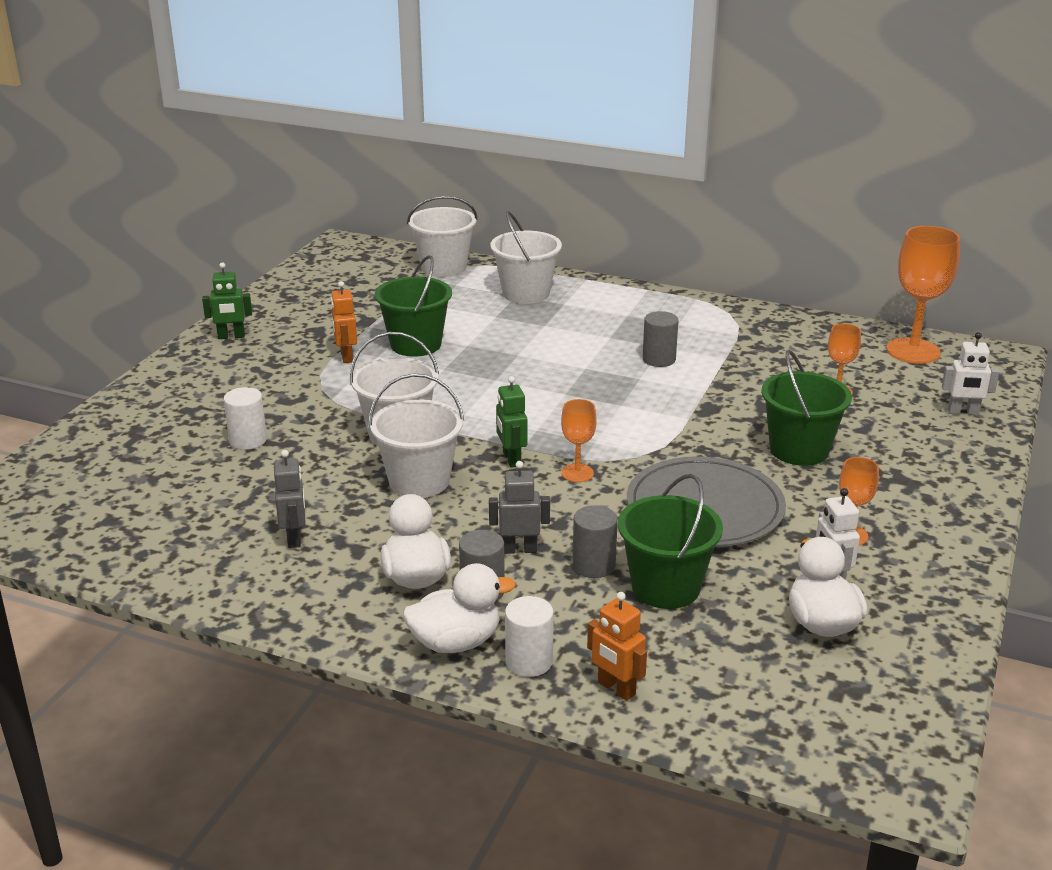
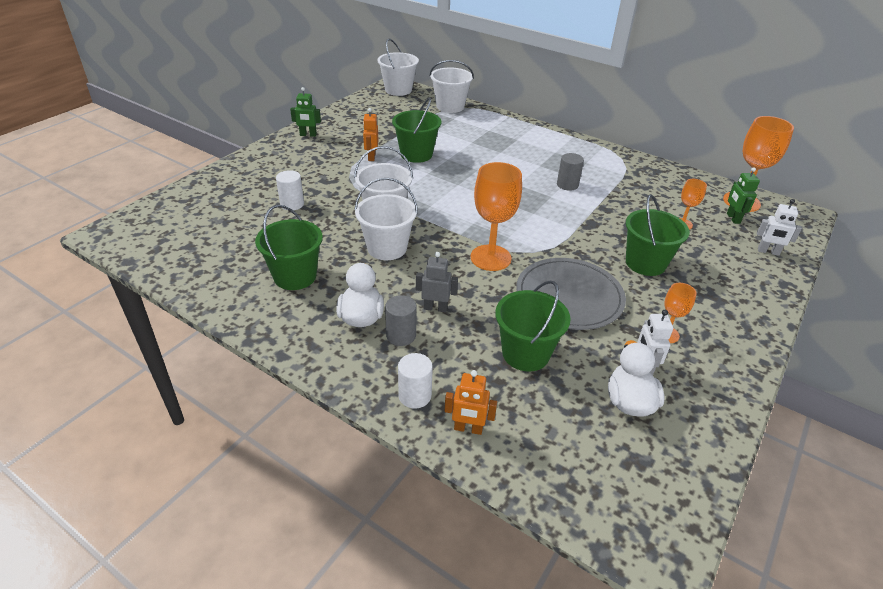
camera: 10 degrees right, 10 degrees up
grey robot [274,450,305,548] -> green bucket [255,205,323,290]
white duck [403,563,516,653] -> none
white bucket [490,211,562,304] -> white bucket moved to [377,38,419,96]
green robot [496,376,528,468] -> green robot moved to [727,167,760,224]
orange goblet [561,399,597,482] -> orange goblet [471,162,522,271], size x1.89
grey cylinder [573,505,618,578] -> none
orange robot [587,592,647,701] -> orange robot turned 45 degrees counterclockwise [445,370,497,435]

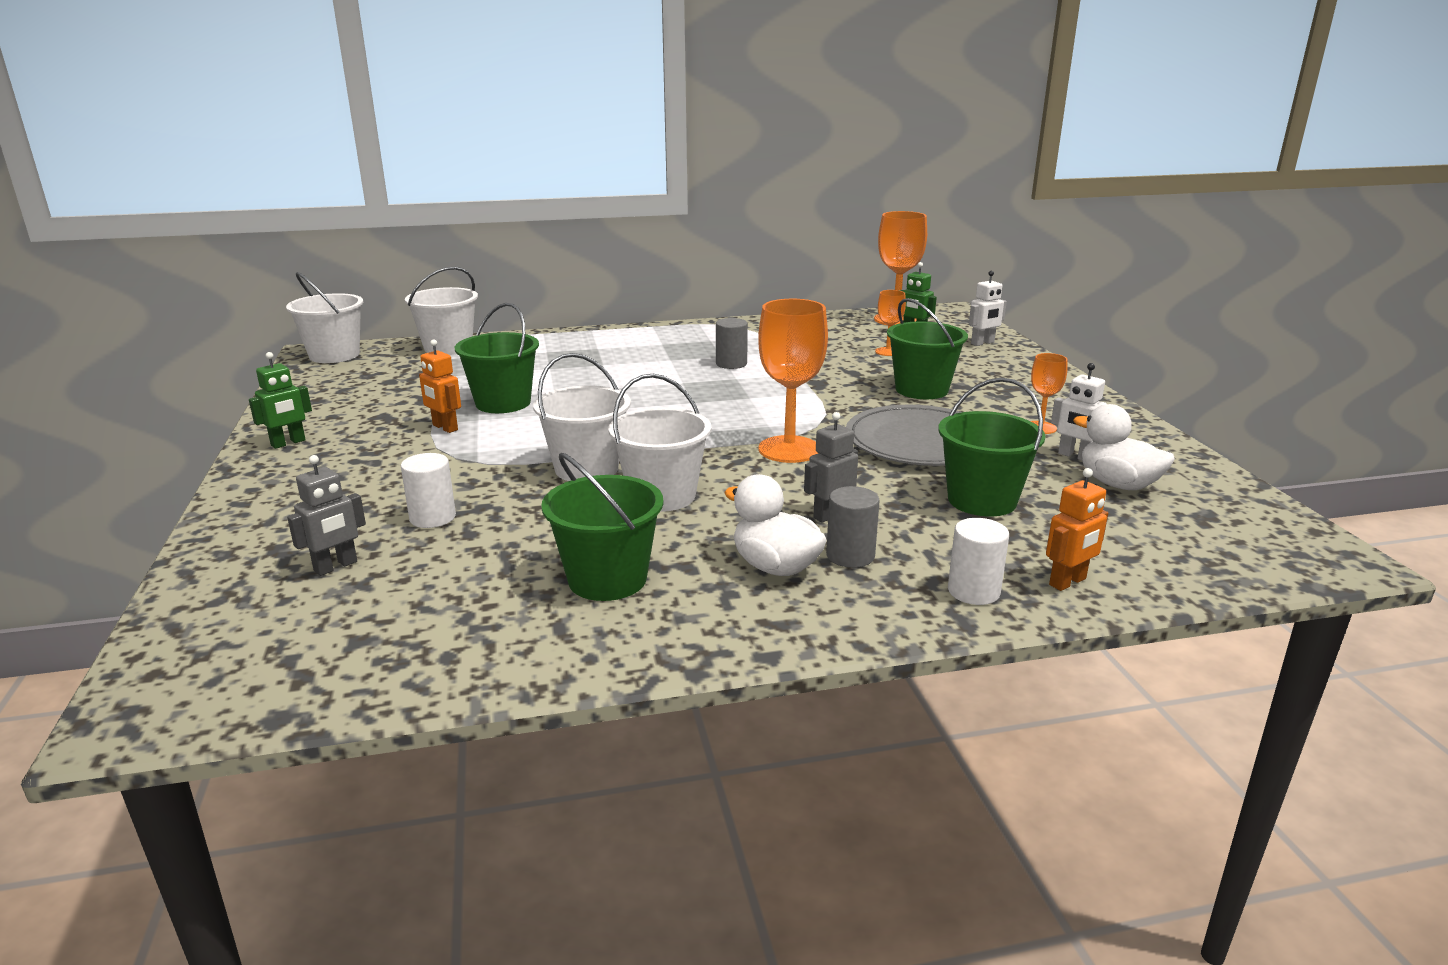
camera: 45 degrees left, 15 degrees down
none -> grey robot [287,455,366,576]

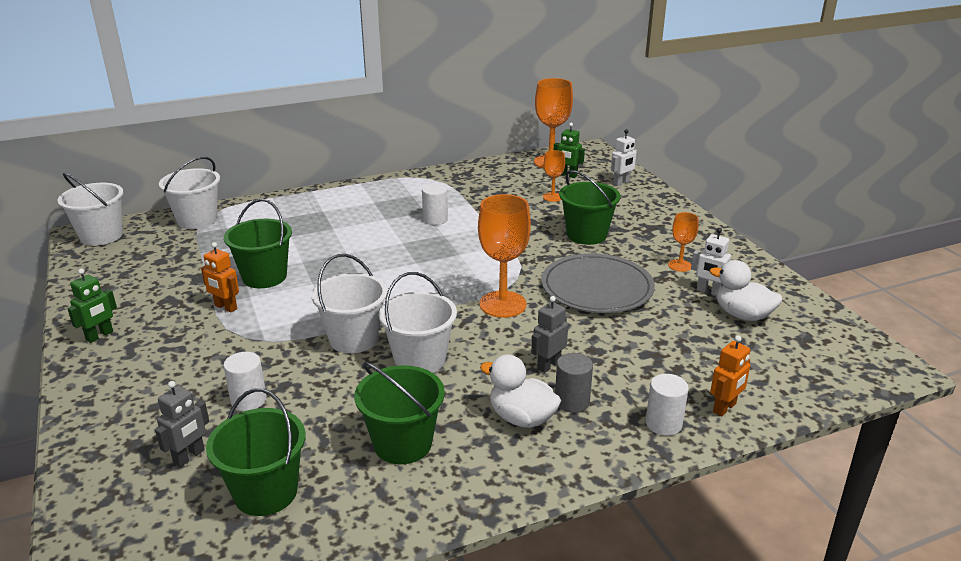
camera: 10 degrees left, 5 degrees up
grey cylinder [716,318,748,369] -> white cylinder [422,184,448,225]
green bucket [938,378,1046,516] -> green bucket moved to [206,388,306,516]

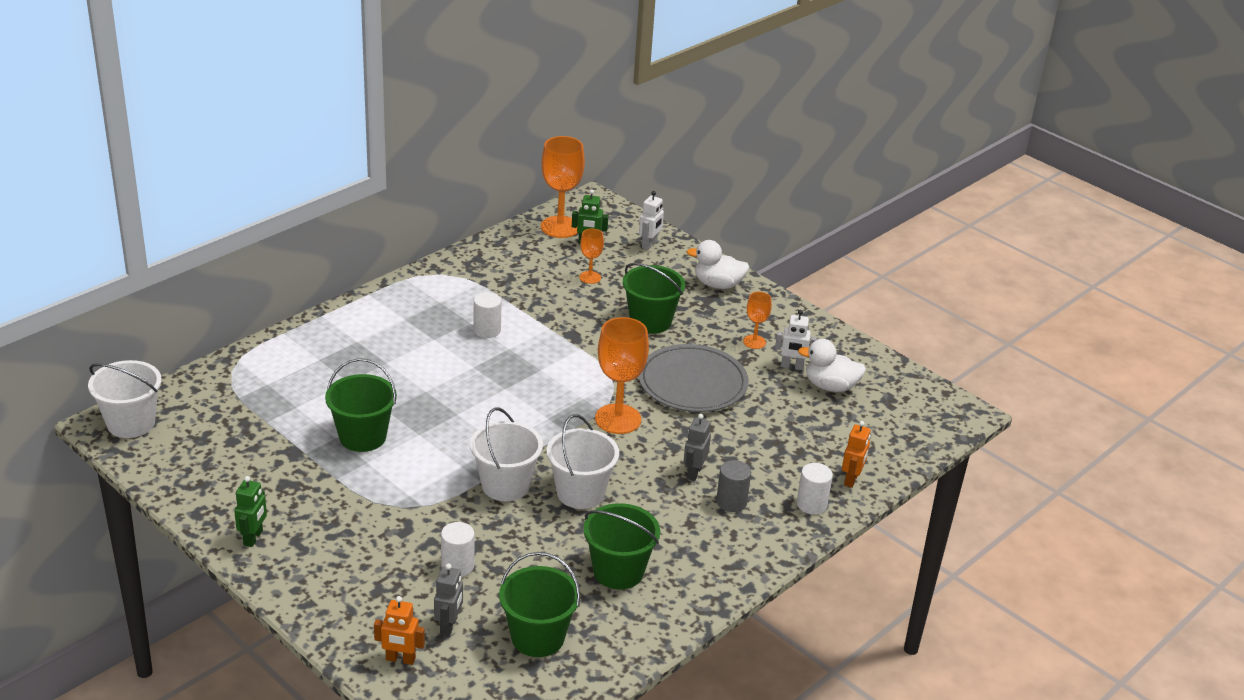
camera: 25 degrees left, 5 degrees up
white bucket [159,157,220,229] -> none
orange robot [201,242,239,312] -> orange robot moved to [374,596,425,665]
white duck [480,354,561,428] -> white duck moved to [686,240,749,289]

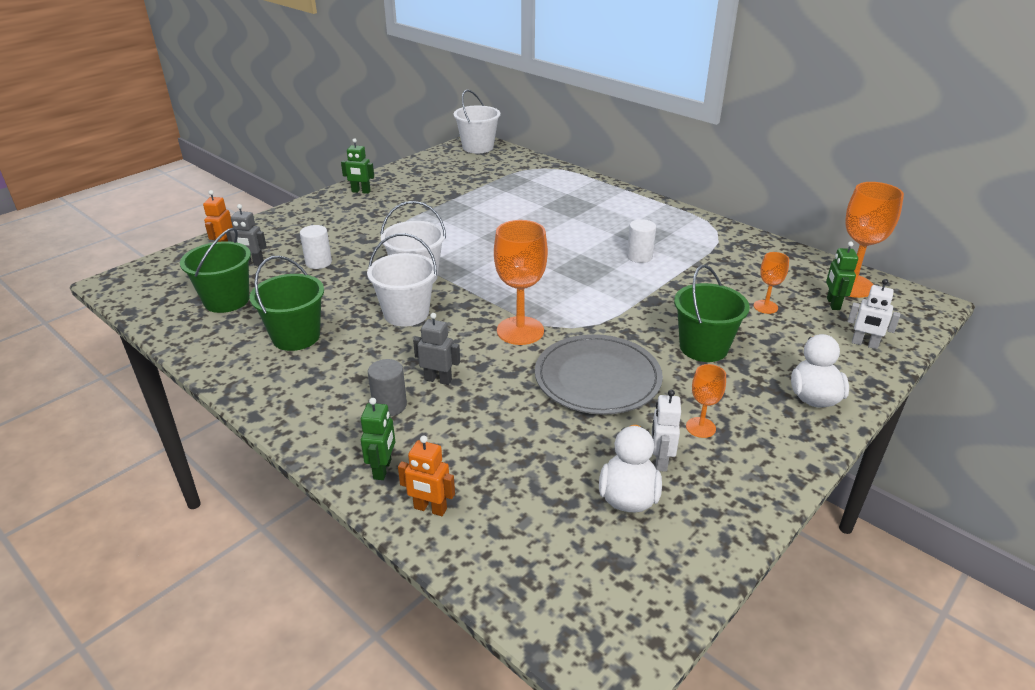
camera: 90 degrees right, 0 degrees up
green bucket [325,358,397,452] -> none
white cylinder [797,463,833,515] -> green robot [361,398,395,480]

